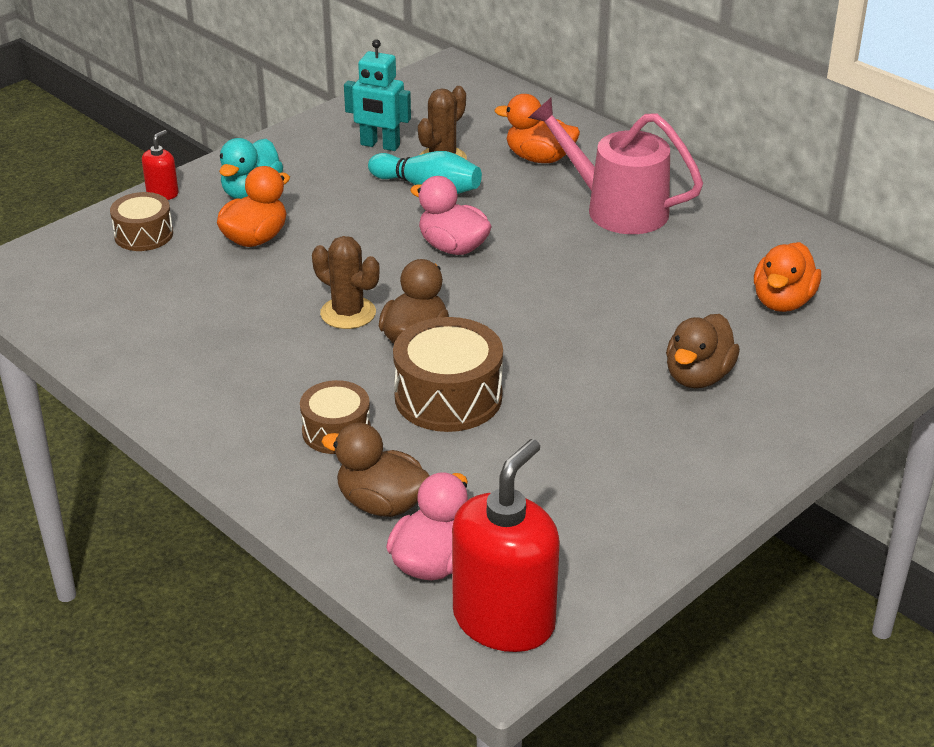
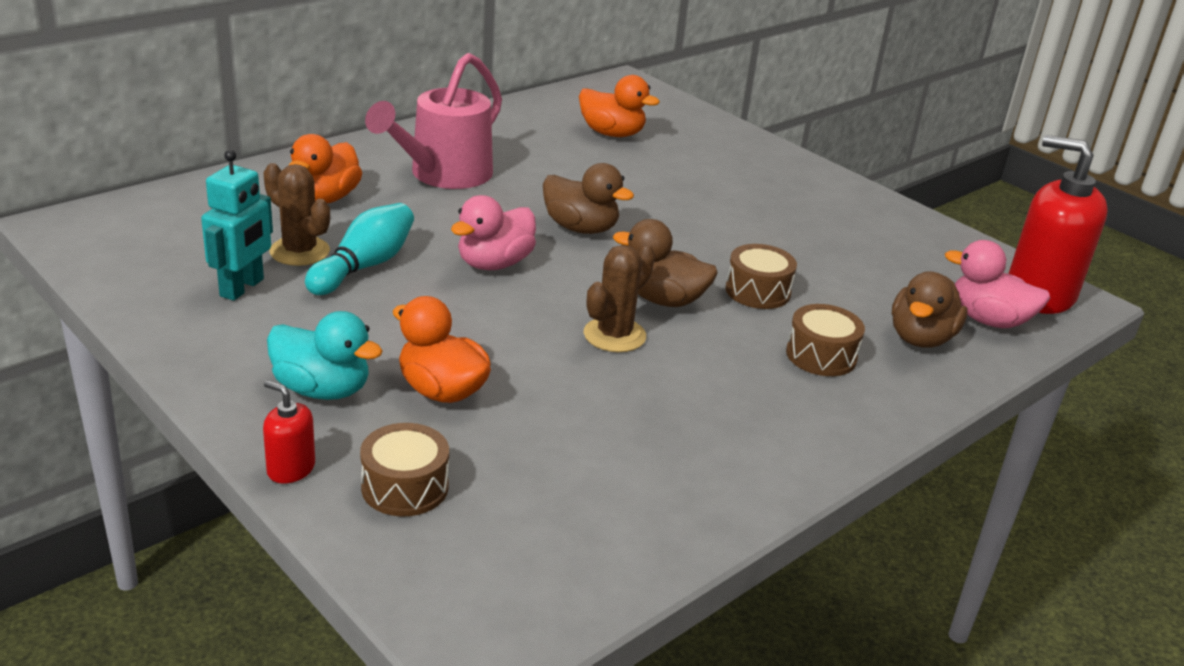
camera: 90 degrees left, 5 degrees down
brown drum [393,317,503,432] -> brown drum [726,244,797,309], size x0.62
brown duck [666,314,740,388] -> brown duck moved to [543,163,634,234]

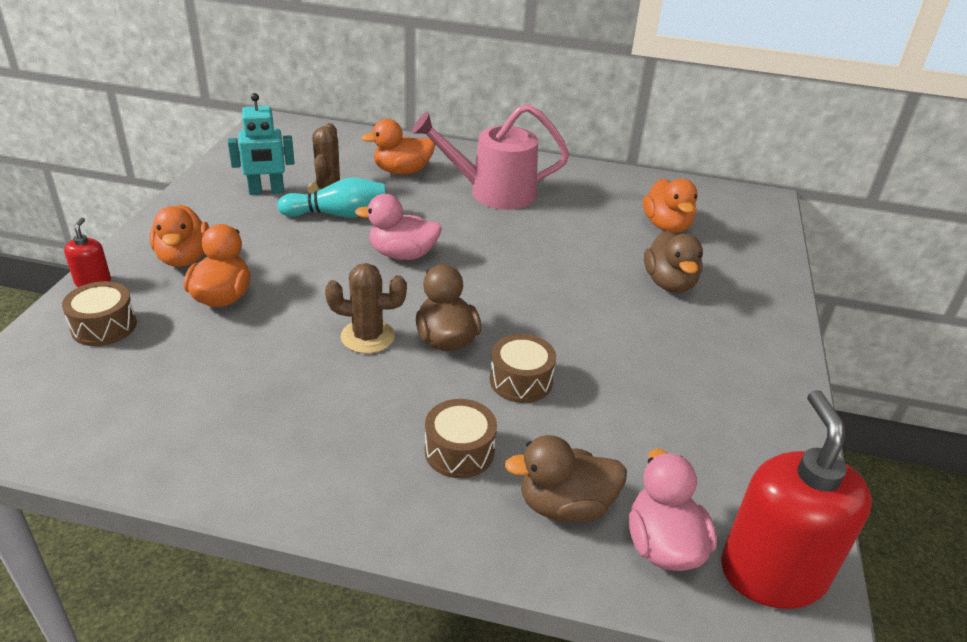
camera: 55 degrees right, 5 degrees up
turquoise duck [267,311,383,400] -> orange duck [150,205,209,267]
brown duck [543,163,634,234] -> brown duck moved to [644,230,703,293]

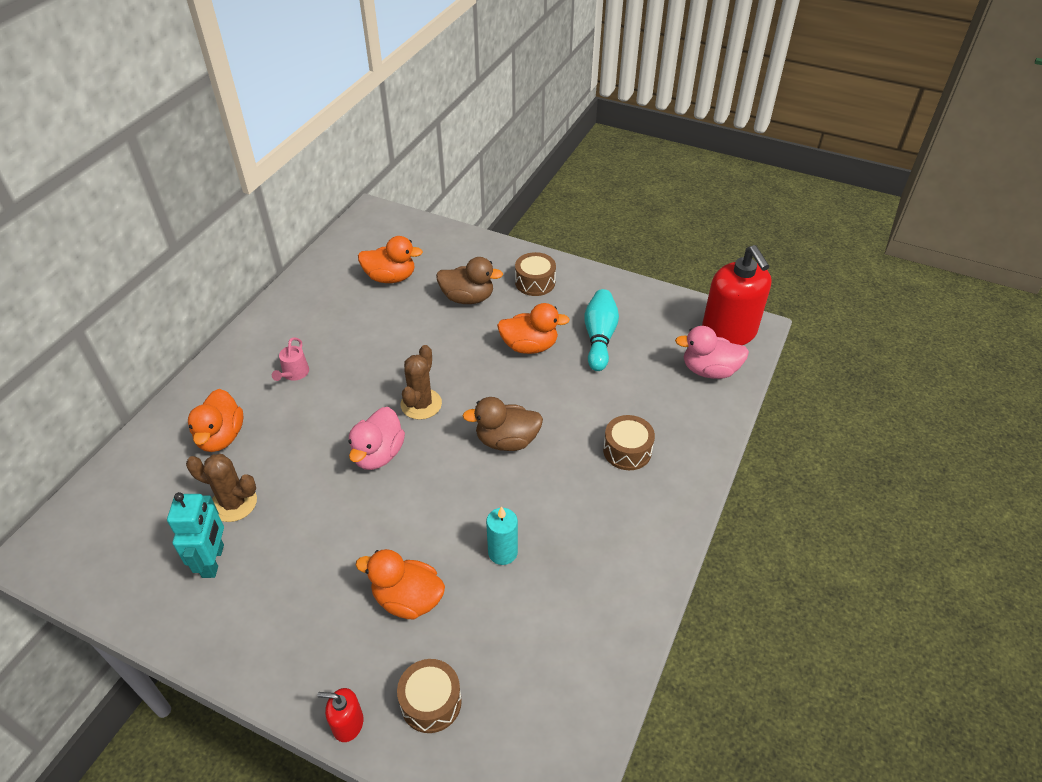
camera: 75 degrees left, 10 degrees up
orange duck [150,205,209,267] -> orange duck moved to [497,303,570,354]
turquoise bowling pin [277,177,387,218] -> turquoise bowling pin moved to [584,289,619,371]
brown cactus [325,263,407,353] -> brown cactus moved to [401,345,442,420]
pink watering can [412,104,569,210] -> pink watering can [272,337,309,381], size x0.42
brown drum [490,334,556,403] -> brown drum moved to [515,252,556,296]
brown duck [505,435,627,522] -> none
red soap dispenser [721,390,872,609] -> red soap dispenser turned 120 degrees counterclockwise [702,245,772,345]
none -> turquoise candle [486,506,518,565]

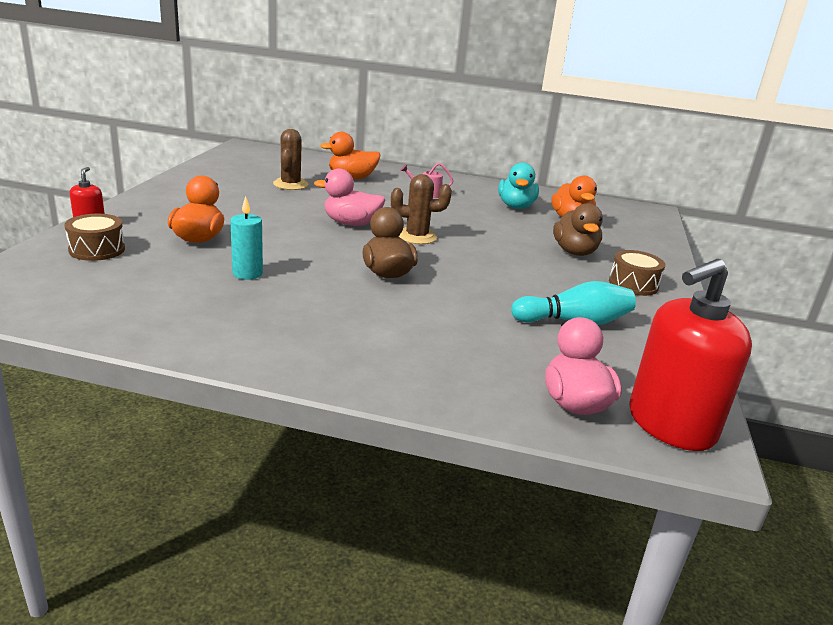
camera: 75 degrees right, 20 degrees down
turquoise robot [167,492,224,578] -> none
orange duck [497,303,570,354] -> none
brown drum [603,415,655,470] -> none
none -> turquoise duck [498,162,539,209]

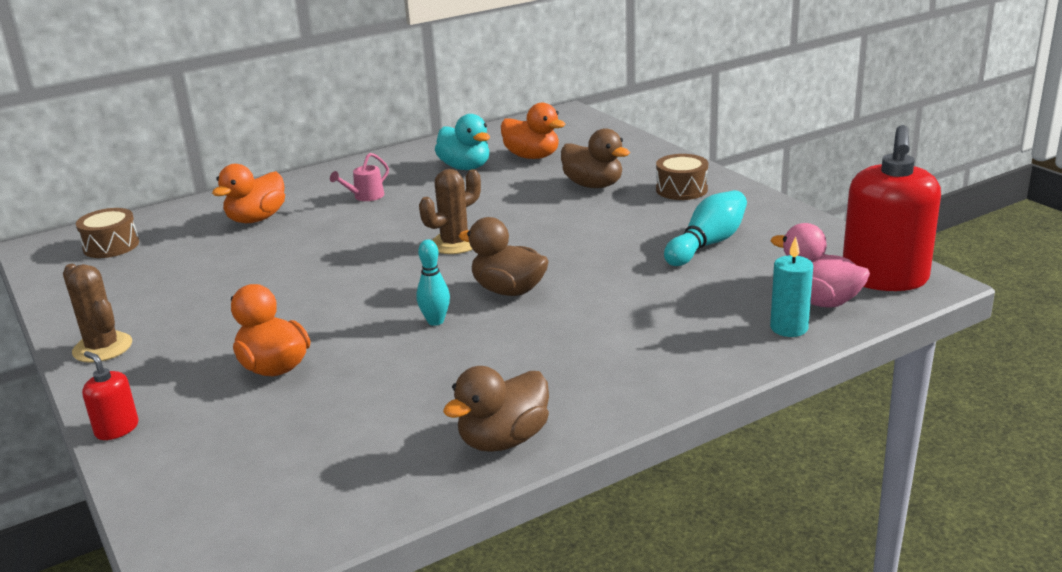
camera: 40 degrees left, 0 degrees up
brown drum [64,214,125,261] -> brown drum moved to [76,208,139,258]
turquoise candle [230,196,263,280] -> turquoise candle moved to [770,236,813,337]
brown cactus [273,129,308,190] -> brown cactus moved to [63,264,132,363]
pink duck [314,168,385,226] -> none
none -> turquoise bowling pin [417,240,450,326]
none -> brown duck [443,366,549,452]

